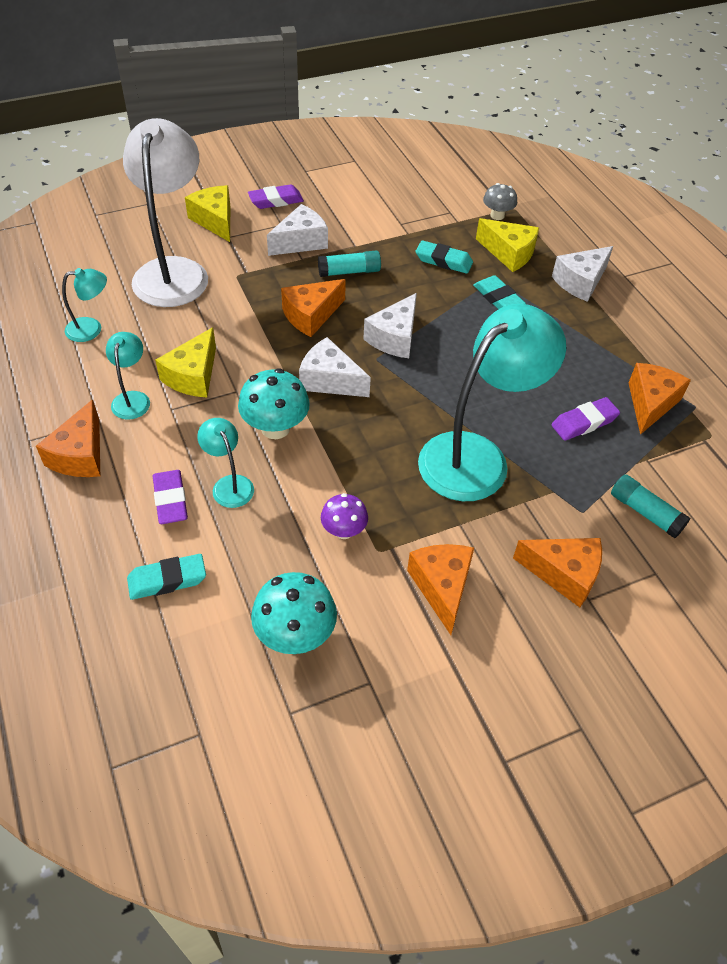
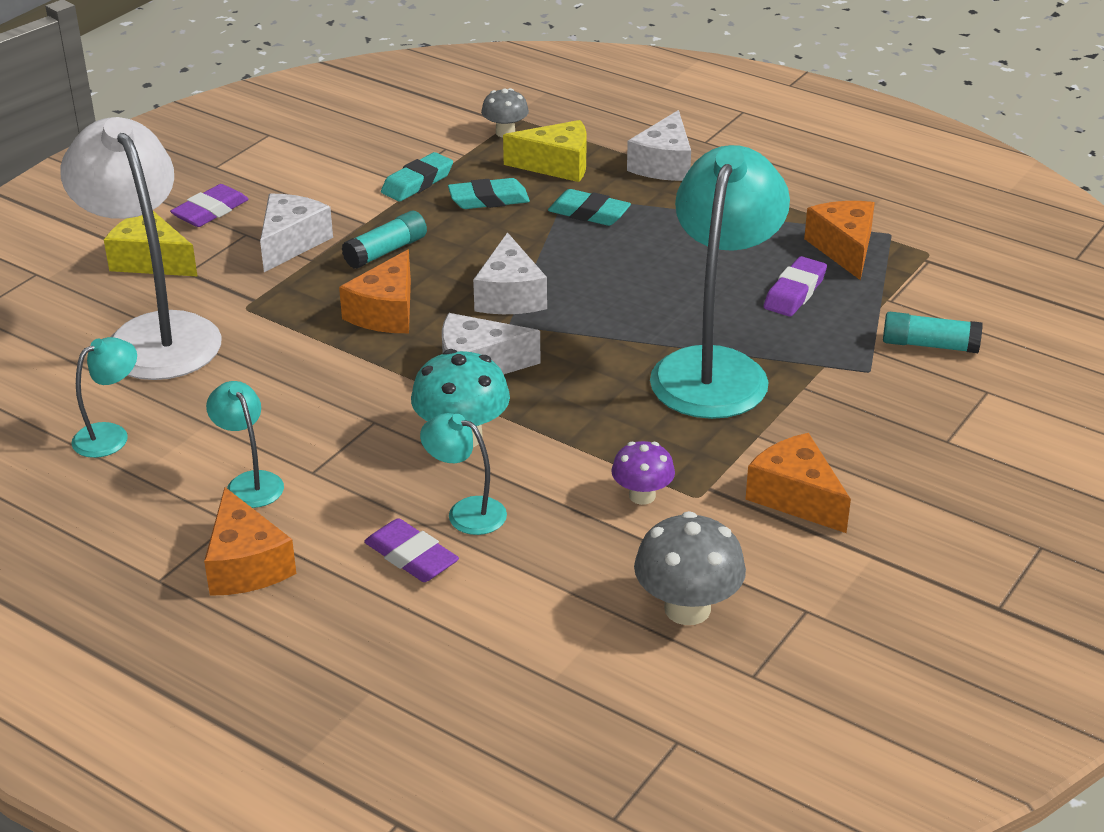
camera: 30 degrees left, 15 degrees down
turquoise eraser [127,554,206,600] -> turquoise eraser moved to [381,152,453,201]
yellow cheese [155,328,216,397] -> none
turquoise mushroom [251,572,337,654] -> grey mushroom [634,511,746,625]
orange cheese [513,538,602,607] -> none

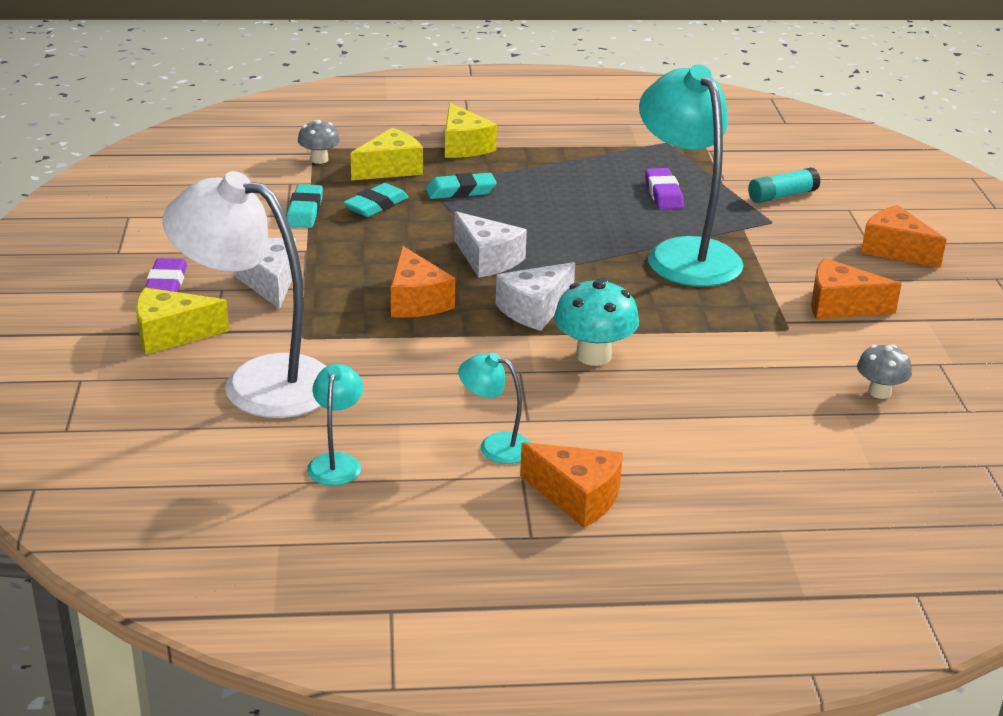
camera: 40 degrees left, 5 degrees down
turquoise glue stick [342,211,427,269] -> none
purple eraser [364,518,459,582] -> none
turquoise lamp [420,413,507,535] -> none
purple mushroom [611,441,675,505] -> none
white cheese [627,110,691,181] -> yellow cheese [445,103,497,158]
grey mushroom [634,511,746,625] -> grey mushroom [857,345,912,399], size x0.62
orange cheese [804,201,875,280] -> orange cheese moved to [861,205,947,268]

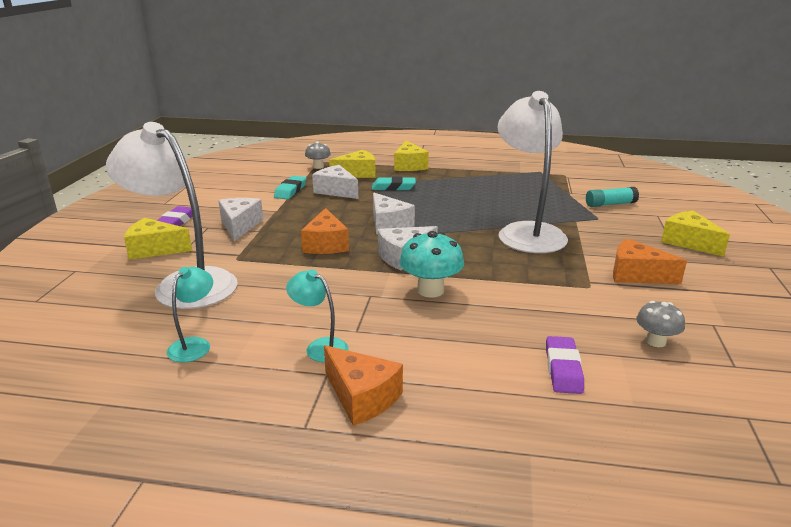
camera: 15 degrees right, 5 degrees down
turquoise eraser [343,183,408,217] -> white cheese [312,165,358,199]
turquoise lamp [639,65,744,287] -> white lamp [498,91,568,253]
purple eraser [645,168,684,209] -> purple eraser moved to [546,336,584,394]
orange cheese [861,205,947,268] -> yellow cheese [661,211,730,257]

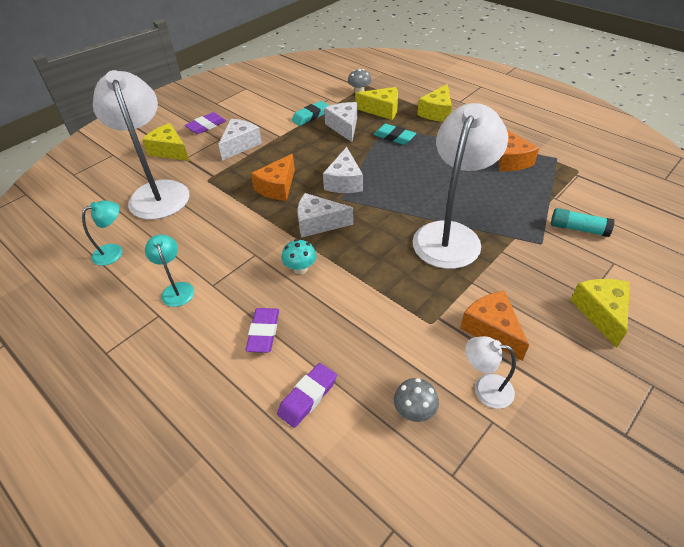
camera: 35 degrees right, 20 degrees up
orange cheese [324,345,403,426] -> orange cheese moved to [498,130,539,171]
turquoise mushroom [399,231,464,298] -> turquoise mushroom [281,239,317,274], size x0.62
none -> purple eraser [246,308,279,353]
none -> white lamp [465,336,516,409]

